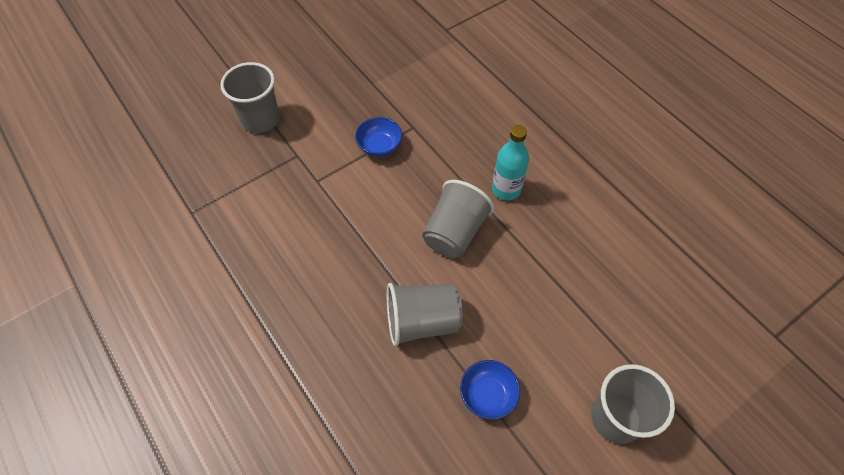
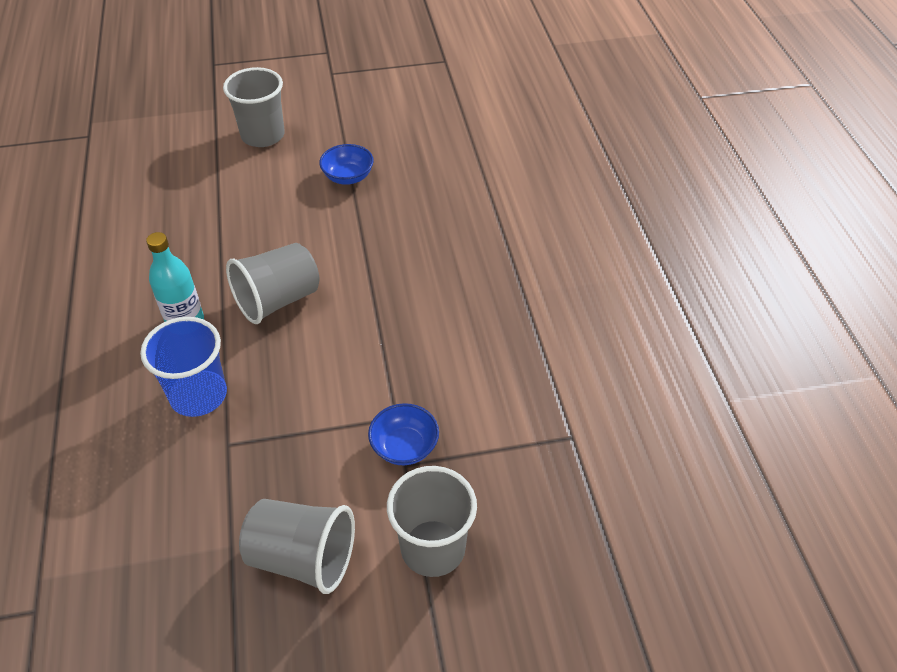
camera: 155 degrees left, 10 degrees down
blue bowl [355,117,402,157] -> blue bowl moved to [368,403,439,465]
grey cup [387,283,463,347] -> grey cup moved to [239,499,355,594]
none -> blue cup [140,317,227,417]

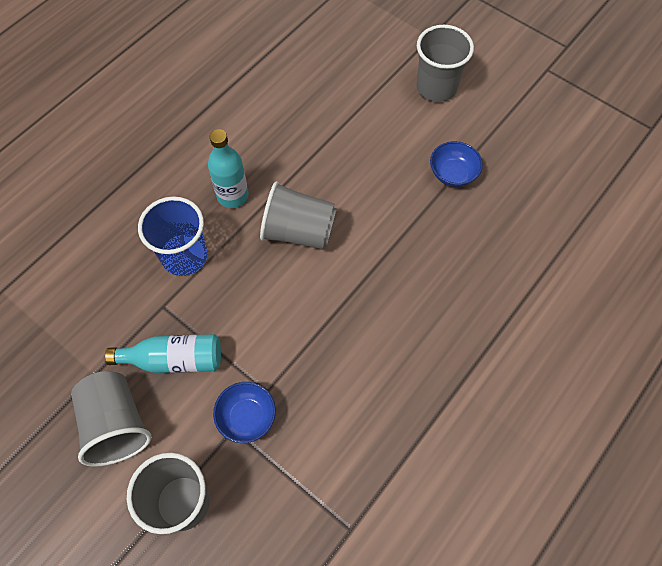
camera: 50 degrees right, 15 degrees up
none -> turquoise bottle [105,334,221,373]

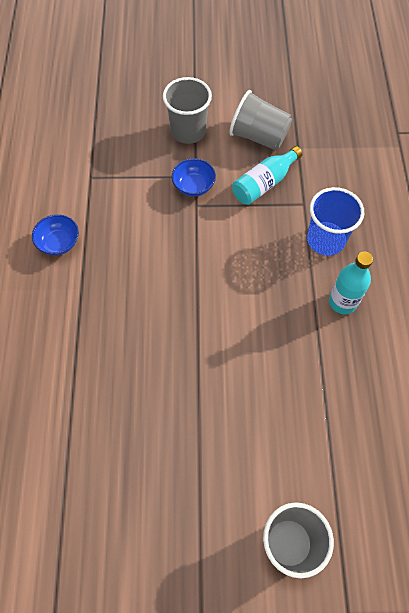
camera: 140 degrees right, 0 degrees up
grey cup [260,181,337,250] -> none
blue bowl [430,141,483,187] -> blue bowl moved to [32,214,79,256]

